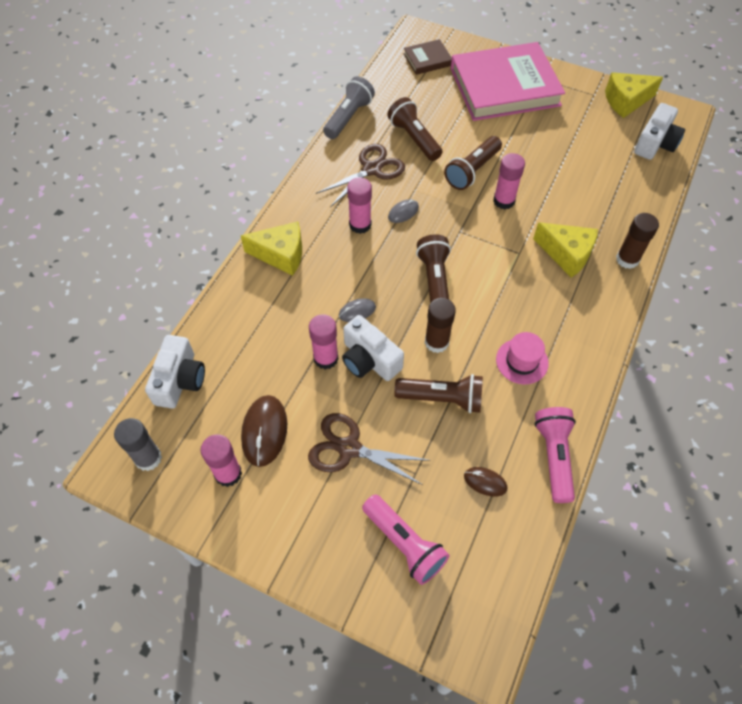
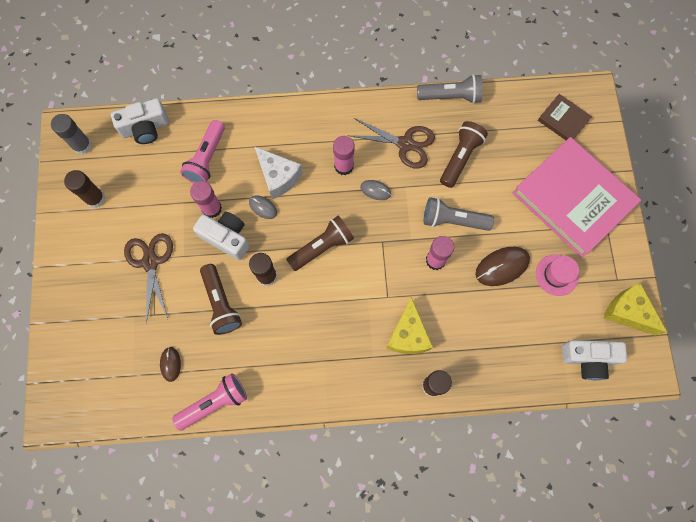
camera: 60 degrees right, 15 degrees up
pink glue stick [201,434,242,487] -> brown glue stick [64,170,105,208]
yellow cheese [241,221,302,276] -> none
brown mouse [241,395,287,467] -> brown mouse moved to [476,247,530,286]
white camera [342,315,404,381] -> white camera turned 105 degrees clockwise [193,212,249,260]
pink flashlight [362,494,449,585] -> pink flashlight moved to [180,120,225,183]
brown flashlight [444,136,502,190] -> grey flashlight [424,197,494,231]
pink hat [496,332,549,384] -> pink hat moved to [536,255,579,296]
none -> white cheese [254,146,303,199]

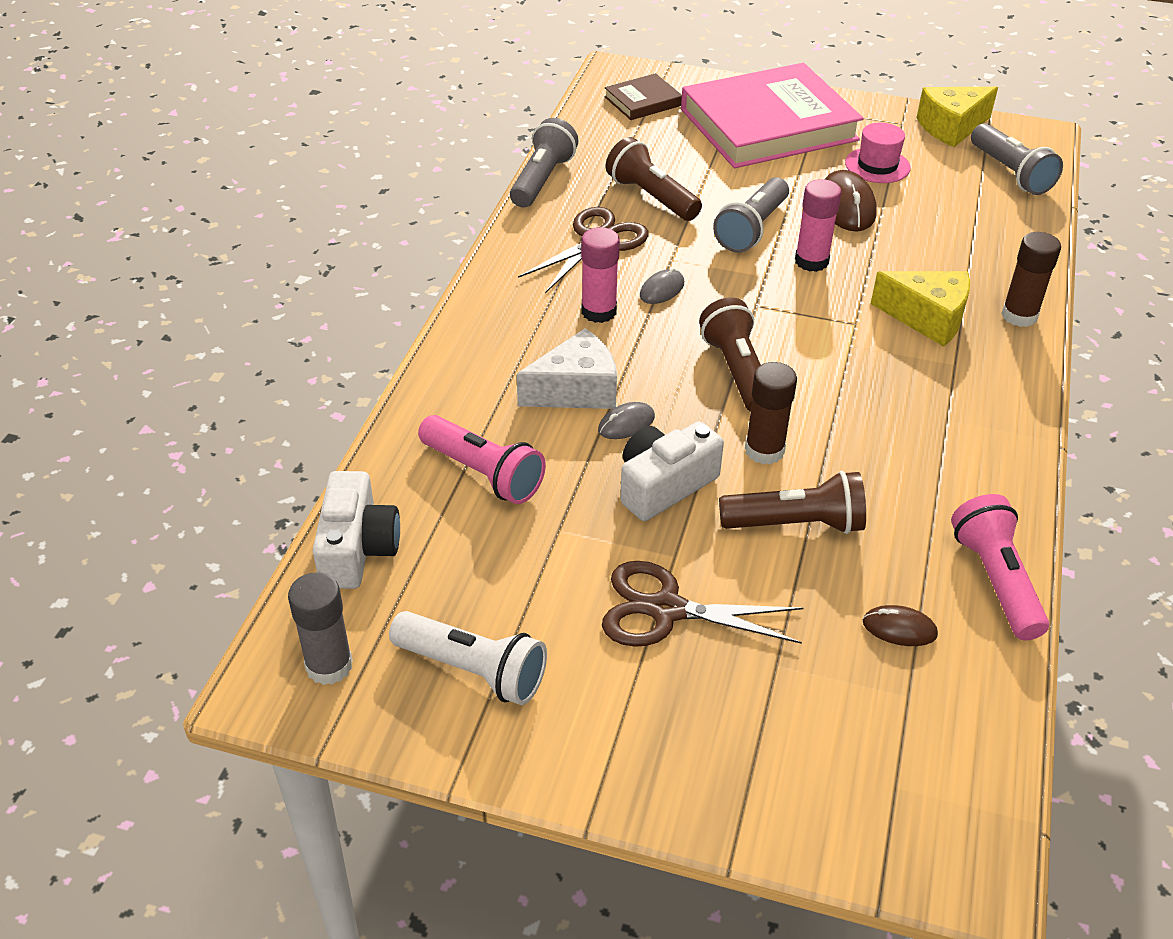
camera: 70 degrees left, 30 degrees down
brown glue stick [64,170,105,208] -> white flashlight [389,611,547,705]
pink glue stick [190,181,222,218] -> none
white camera [562,340,627,380] -> grey flashlight [971,123,1063,195]

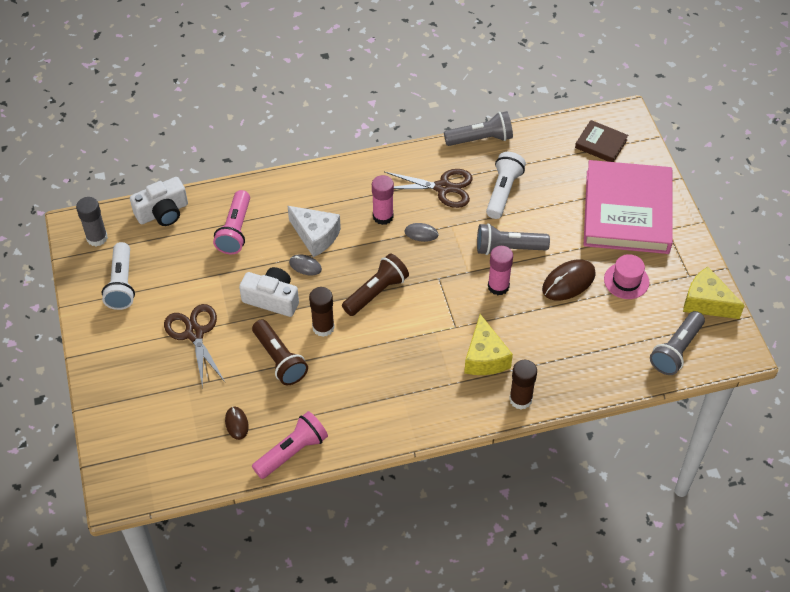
camera: 60 degrees right, 10 degrees up
brown flashlight [606,137,702,221] -> white flashlight [486,152,526,219]
pink book [681,63,864,168] -> pink book turned 60 degrees clockwise [584,160,673,254]

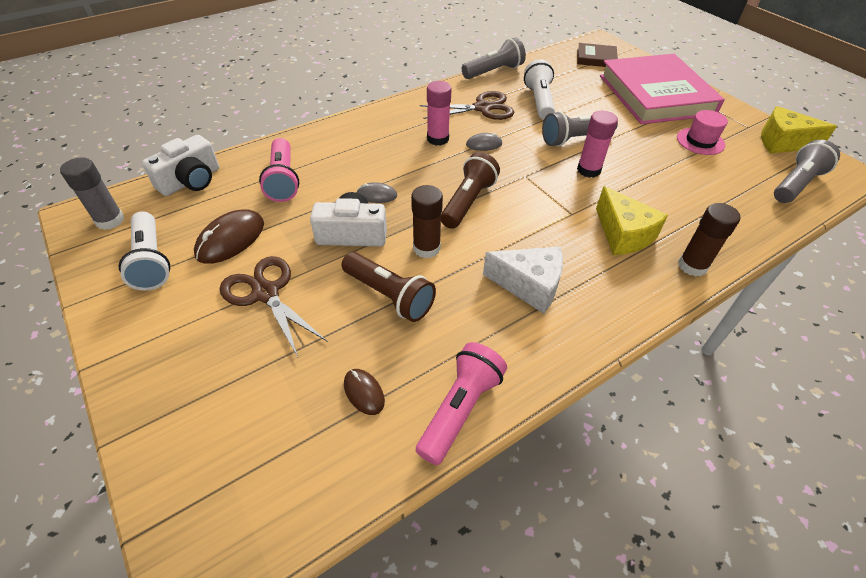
camera: 20 degrees left, 5 degrees down
white cheese [287,206,341,257] -> white cheese moved to [483,247,563,314]
brown mouse [542,259,596,300] -> brown mouse moved to [194,210,264,264]
grey flashlight [650,311,705,375] -> grey flashlight turned 150 degrees counterclockwise [774,140,840,203]

